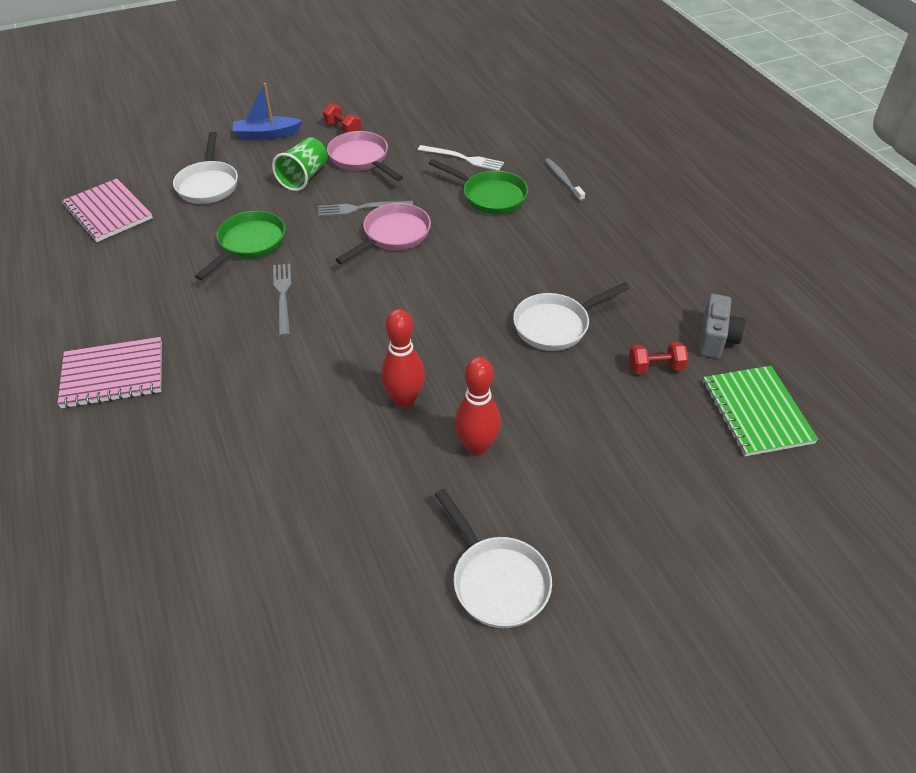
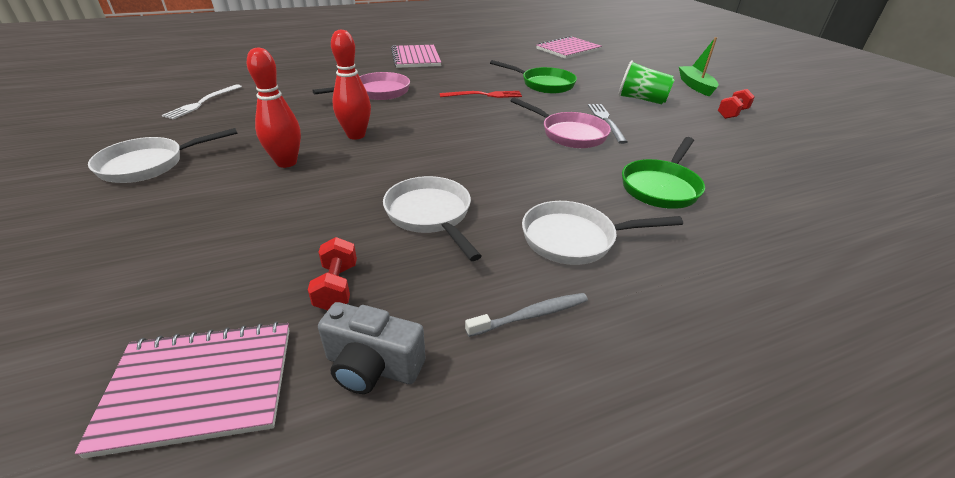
camera: 90 degrees right, 10 degrees down
white pan [173,132,238,204] -> white pan moved to [522,201,683,265]
blue boat [233,83,302,140] -> green boat [679,37,718,97]
grey fork [273,263,292,337] -> red fork [440,91,522,98]
pink pan [327,131,403,181] -> pink pan moved to [312,72,410,100]
white fork [418,145,504,171] -> white fork moved to [162,84,242,119]
grey toothbrush [545,158,585,201] -> grey toothbrush moved to [465,293,588,337]
green notebook [703,366,818,456] -> pink notebook [75,321,290,458]

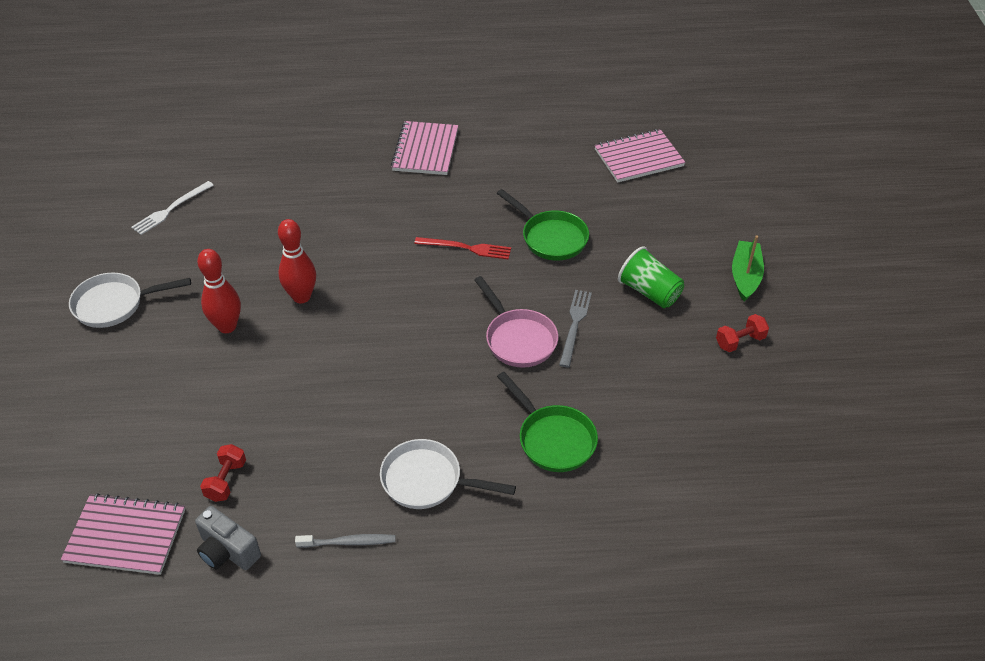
camera: 20 degrees right, 10 degrees up
pink pan [312,72,410,100] -> none
white pan [383,176,482,261] -> none
green pan [622,137,705,209] -> green pan turned 90 degrees counterclockwise [497,372,598,472]

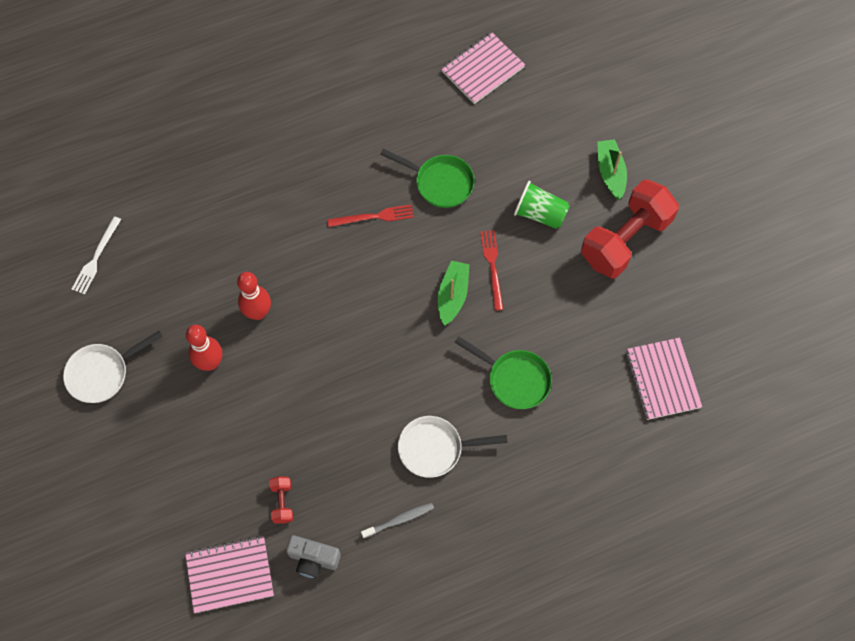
camera: 20 degrees left, 20 degrees up
pink notebook [391,121,458,175] -> pink notebook moved to [625,338,702,420]
pink pan [474,276,558,368] -> green boat [438,261,469,326]
grey fork [559,290,592,367] -> red fork [480,230,503,311]
red dumbbell [716,314,769,352] -> red dumbbell [581,180,679,278], size x2.44

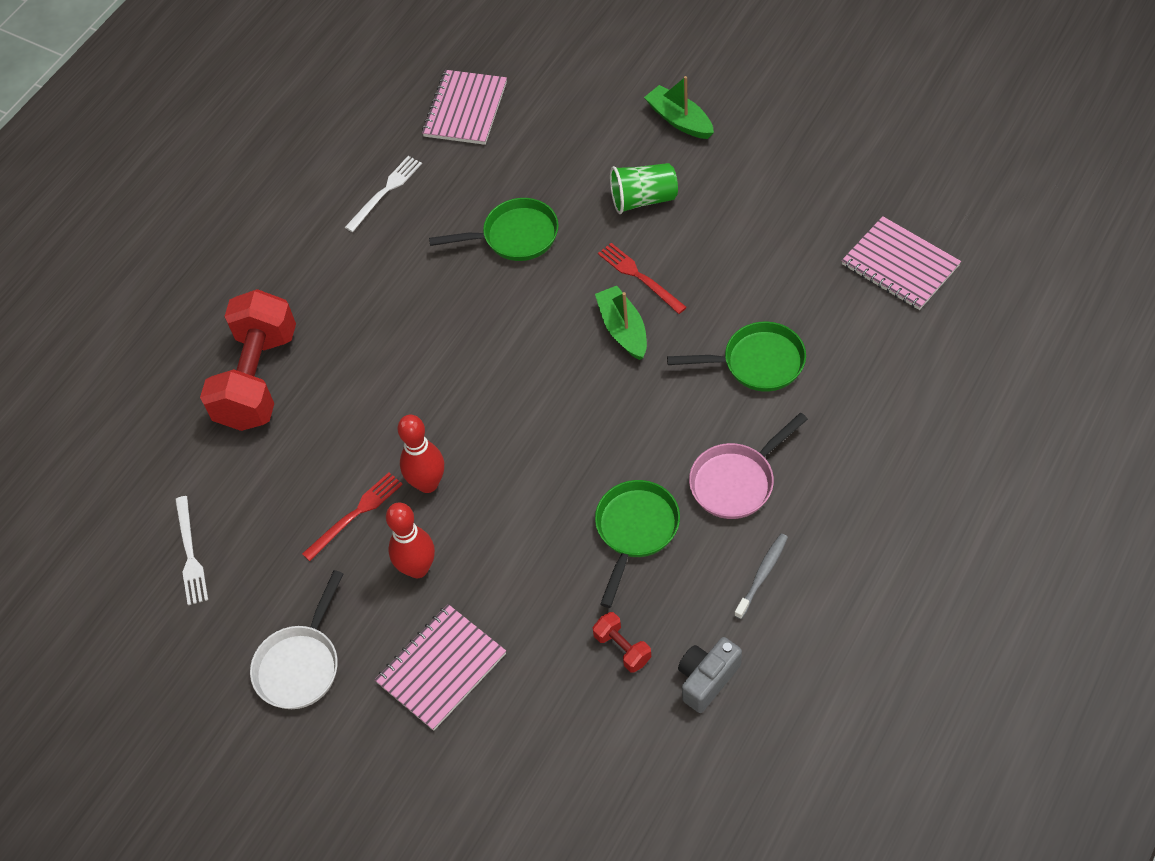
camera: 30 degrees left, 10 degrees down
pink notebook [185,536,274,613] -> pink notebook moved to [375,604,506,731]
grey camera [286,535,341,579] -> grey camera turned 150 degrees clockwise [678,637,742,713]
red fork [327,204,414,227] -> red fork moved to [302,472,403,561]
white pan [398,416,508,478] -> pink pan [689,413,808,519]
red dumbbell [581,180,679,278] -> red dumbbell moved to [200,289,296,431]
none -> white fork [345,156,422,232]
none -> green pan [595,480,680,608]

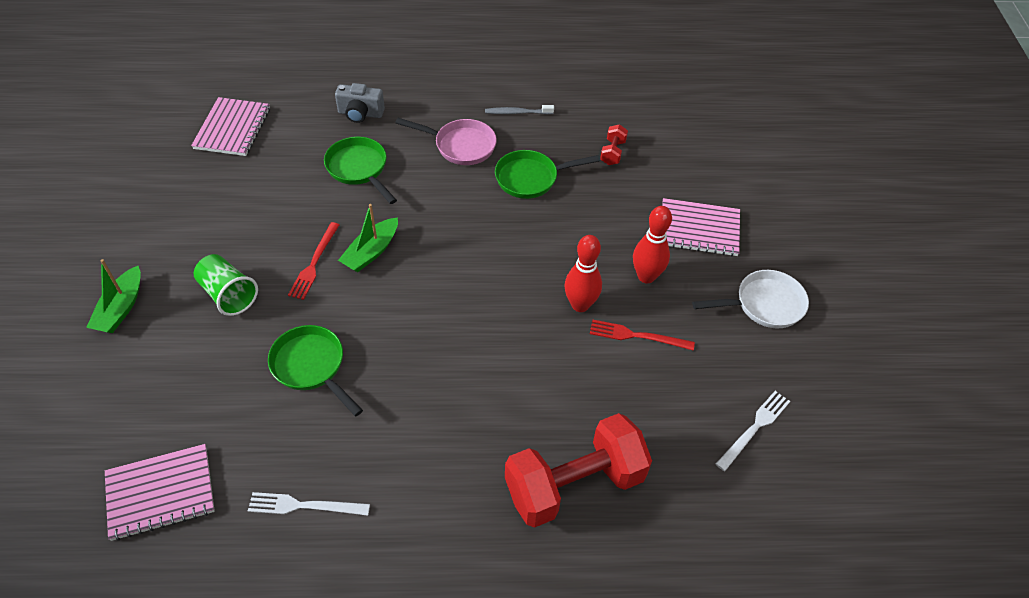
camera: 130 degrees left, 5 degrees down
grey camera [678,637,742,713] -> grey camera moved to [335,83,385,123]

